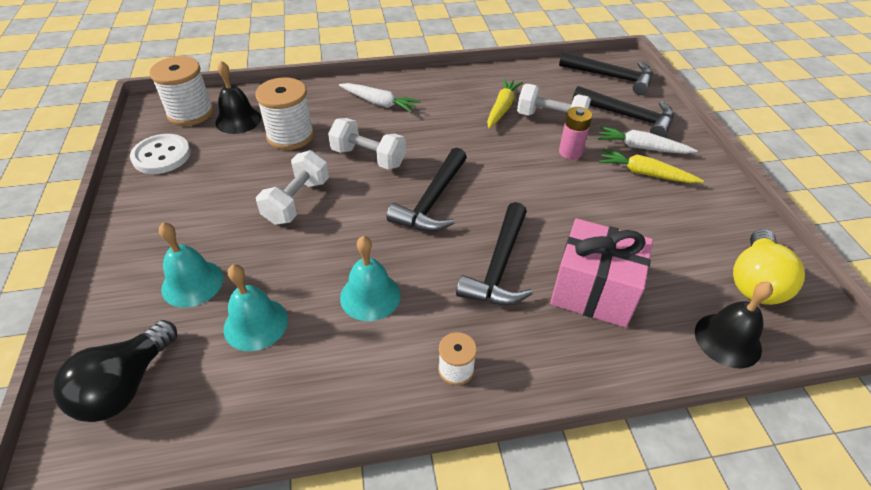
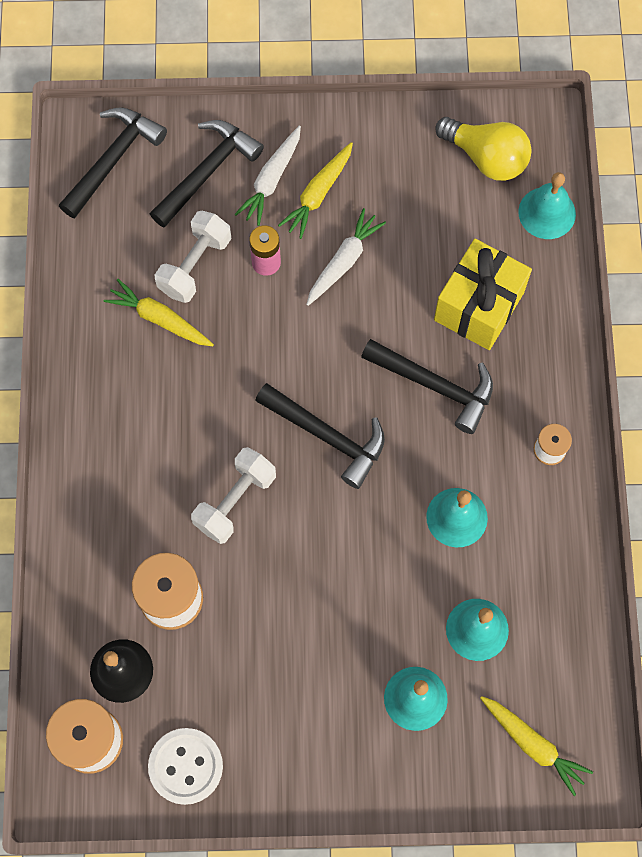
camera: 80 degrees left, 25 degrees up
black light bulb [53,320,177,422] -> yellow carrot [480,696,593,796]
white dumbbell [256,150,329,225] -> none
white carrot [339,83,420,113] -> white carrot moved to [306,208,386,306]
pink gift [550,218,653,328] -> yellow gift [434,239,532,350]
black bell [695,282,773,369] -> turquoise bell [518,172,576,239]

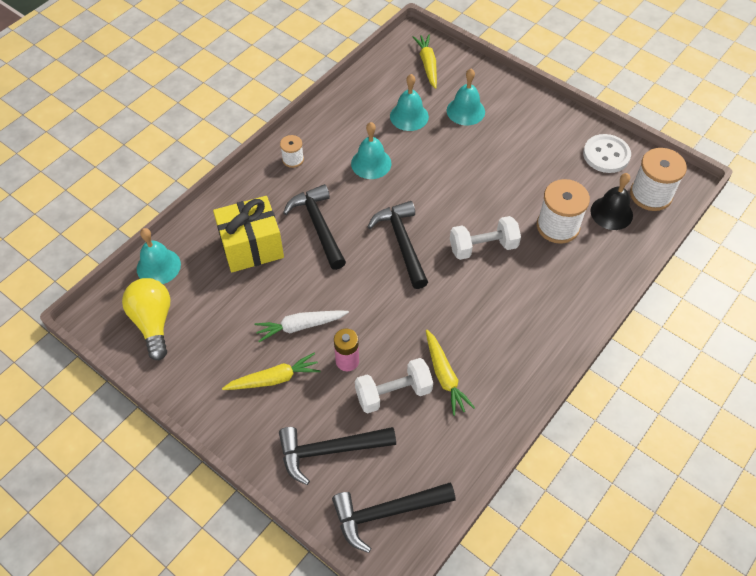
camera: 140 degrees left, 15 degrees down
white carrot [235,126,301,226] -> none

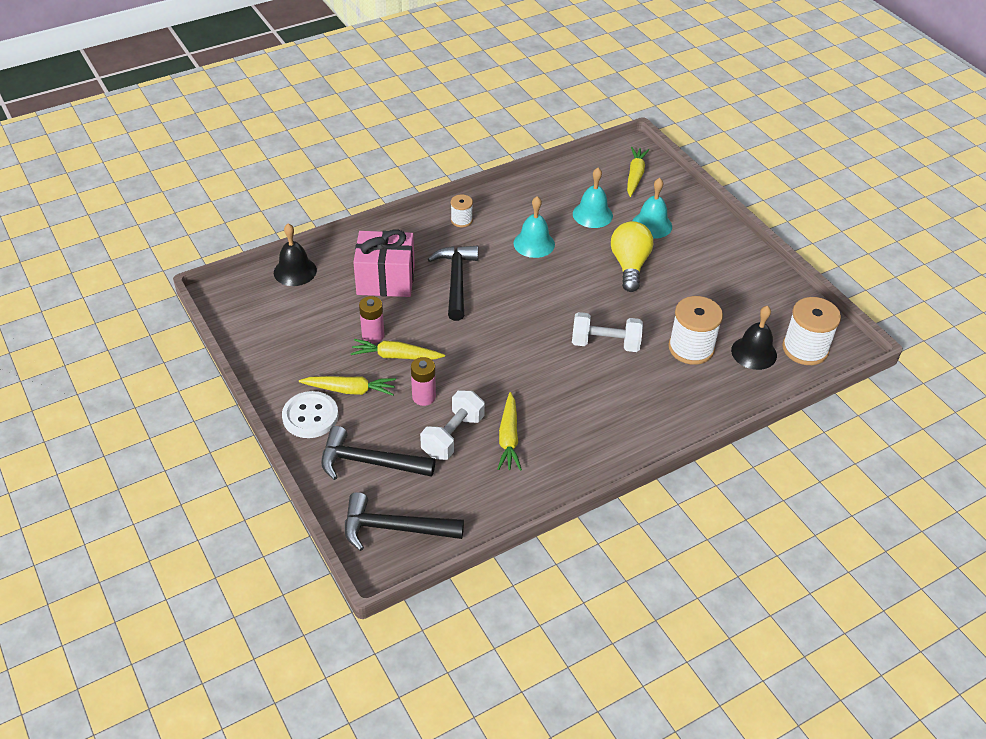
camera: 20 degrees right, 10 degrees down
yellow light bulb [122,278,170,360] -> yellow light bulb moved to [611,221,653,292]
turquoise bell [137,228,181,284] -> black bell [274,223,317,286]
yellow gift [213,196,284,272] -> pink gift [353,230,415,297]
white carrot [254,310,349,342] -> yellow carrot [351,339,445,359]
white dumbbell [355,358,433,413] -> white dumbbell turned 60 degrees counterclockwise [420,391,485,460]
black hammer [368,201,428,289] -> none
white button [583,134,631,173] -> white button moved to [282,391,339,438]
none -> pink battery [359,296,384,343]

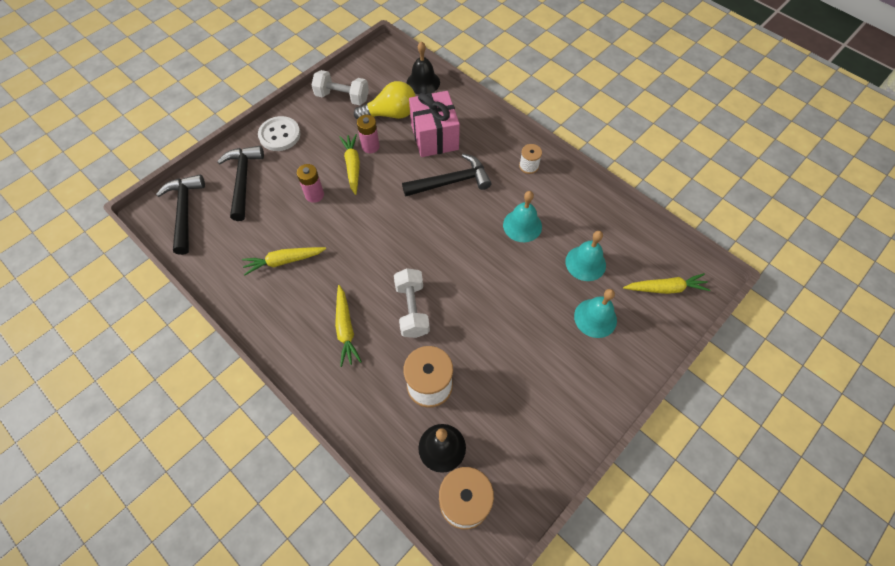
camera: 75 degrees right, 15 degrees up
yellow carrot [299,376,396,396] -> yellow carrot moved to [335,285,362,367]
white dumbbell [420,391,485,460] -> white dumbbell moved to [312,70,369,105]
yellow light bulb [611,221,653,292] -> yellow light bulb moved to [354,81,416,120]

